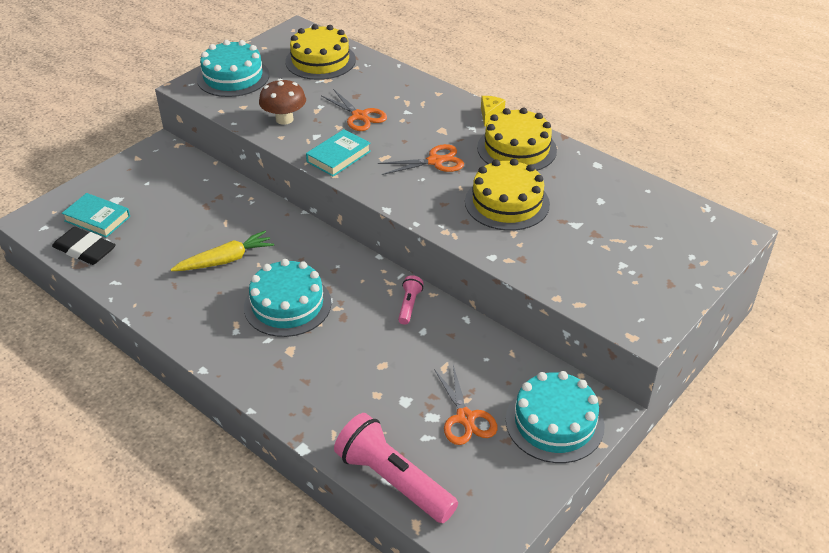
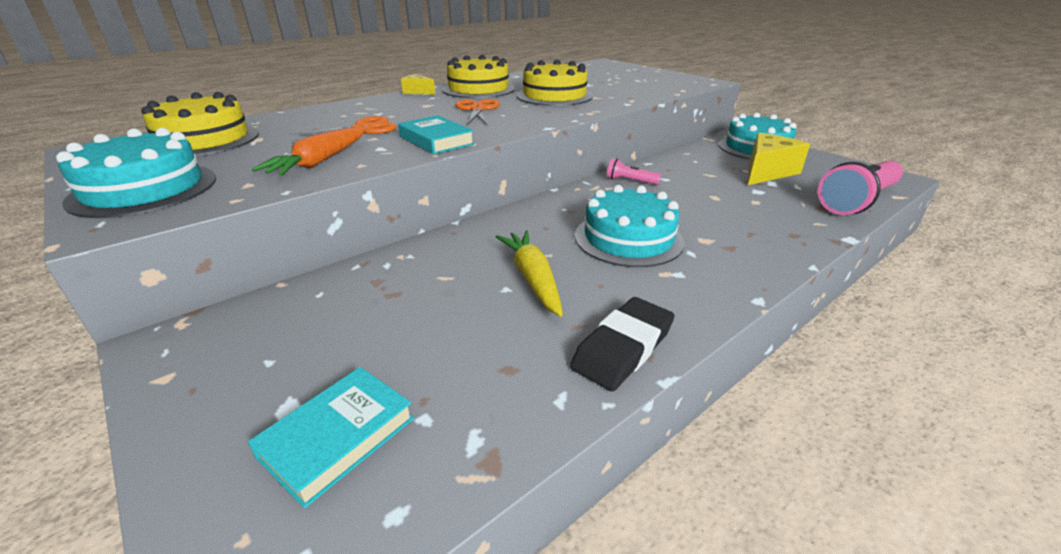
camera: 80 degrees left, 10 degrees down
black eraser [52,227,116,265] -> black eraser moved to [570,297,675,391]
brown mushroom [259,79,306,125] -> orange carrot [252,127,366,176]
orange scissors [434,365,498,445] -> yellow cheese [748,133,810,185]

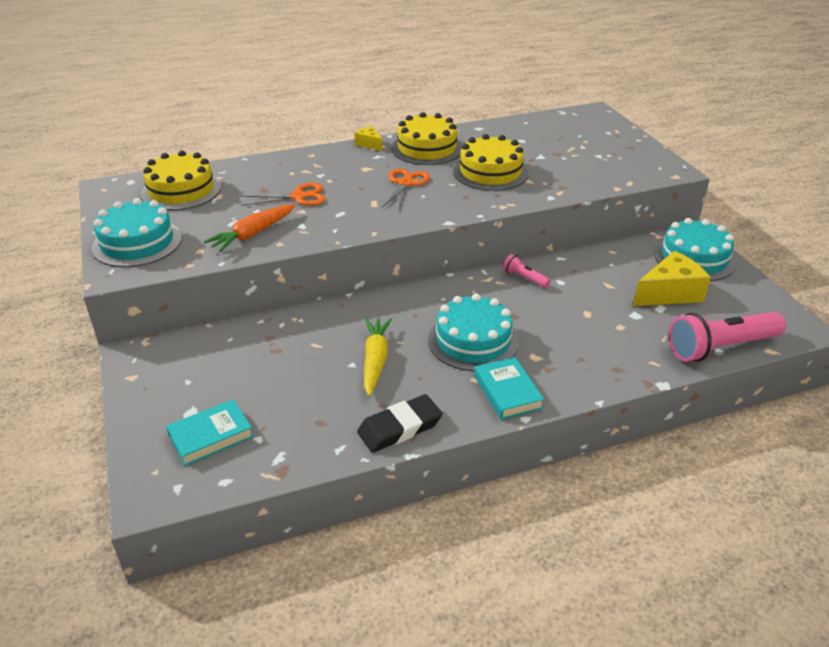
camera: 20 degrees right, 5 degrees up
turquoise book [398,115,475,154] -> turquoise book moved to [474,357,544,420]

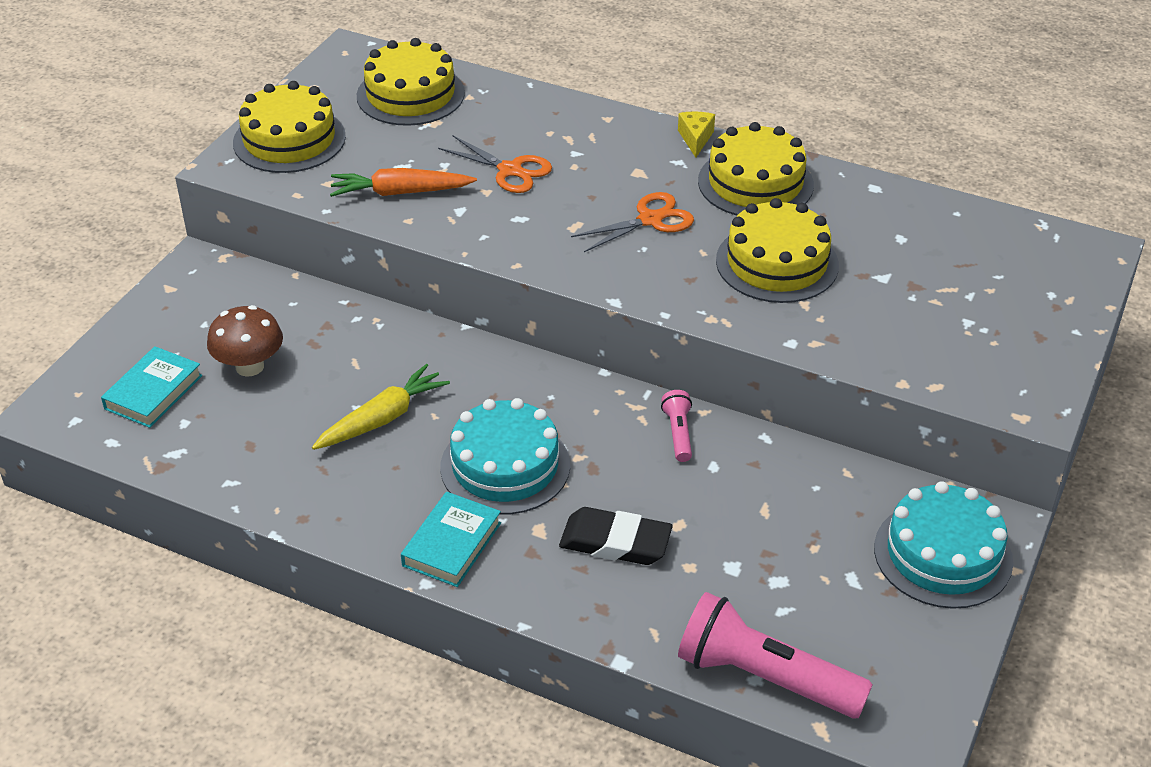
camera: 45 degrees right, 5 degrees up
turquoise cake [92,198,182,267] -> yellow cake [233,81,346,173]
turquoise book [166,399,254,466] -> turquoise book turned 75 degrees counterclockwise [101,346,202,428]
black eraser [357,394,443,453] -> black eraser moved to [559,507,673,565]
yellow cheese [633,251,711,306] -> none
none -> brown mushroom [207,305,283,377]

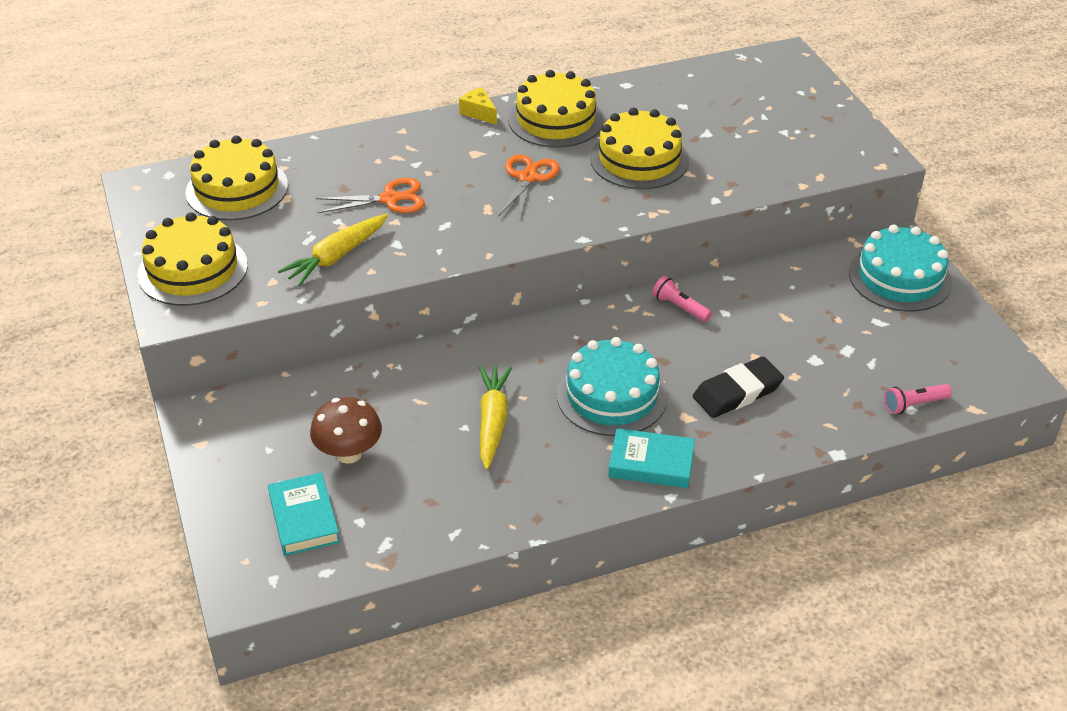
camera: 45 degrees left, 0 degrees up
orange carrot [330,168,477,197] -> yellow carrot [278,214,388,286]
turquoise book [401,492,501,587] -> turquoise book turned 60 degrees counterclockwise [608,428,695,488]
pink flashlight [678,592,873,719] -> pink flashlight [884,384,952,414], size x0.47

